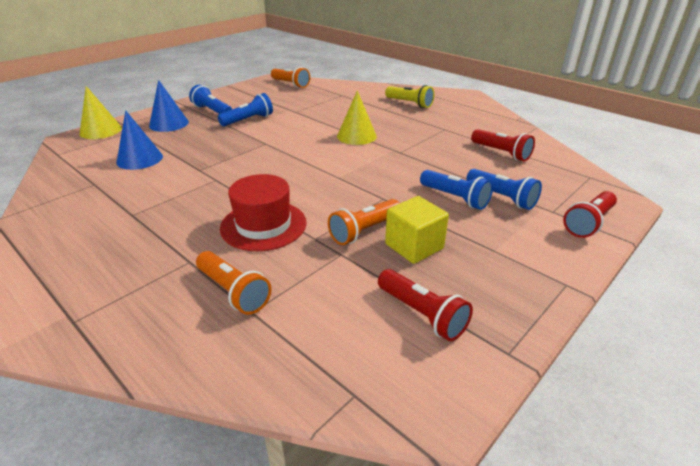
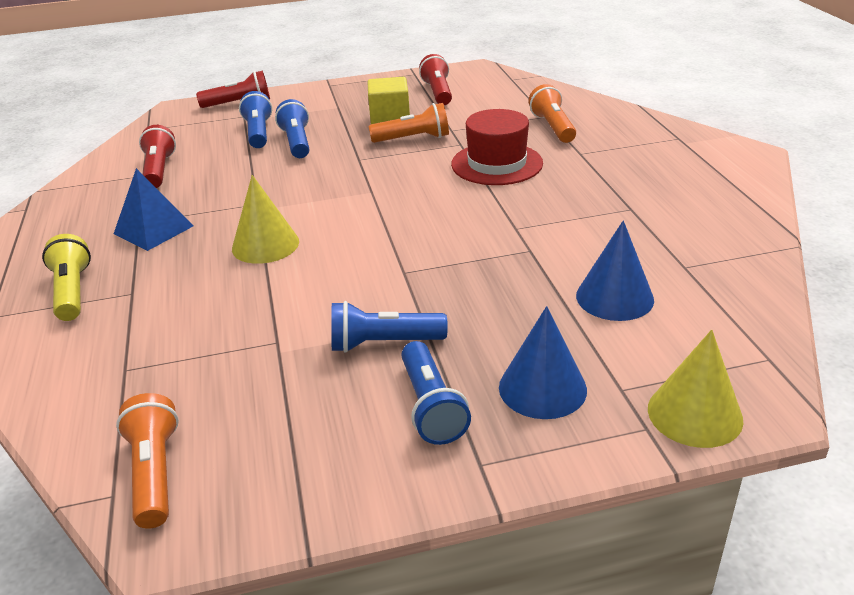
camera: 145 degrees left, 0 degrees up
none -> blue pyramid [114,168,193,251]

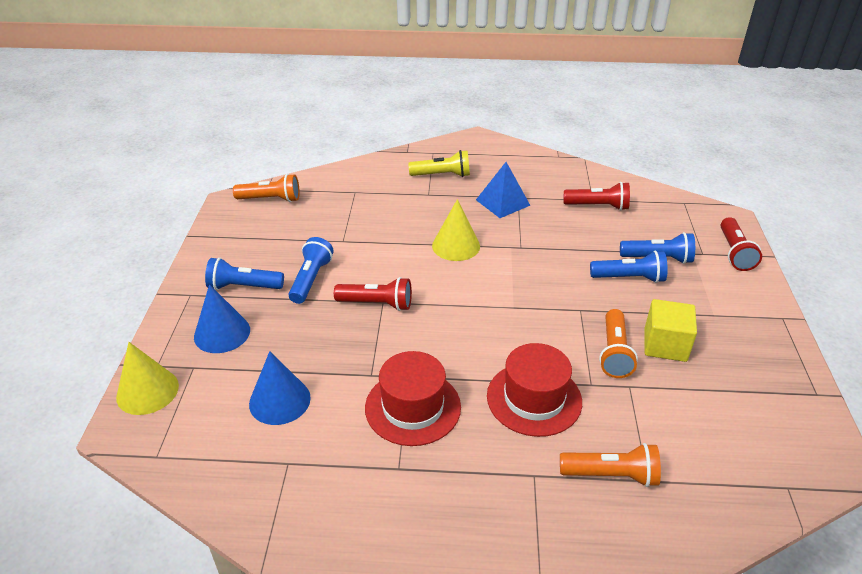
camera: 105 degrees right, 5 degrees up
red flashlight [419,54,452,105] -> red flashlight moved to [334,277,412,311]
none -> red hat [365,351,461,446]

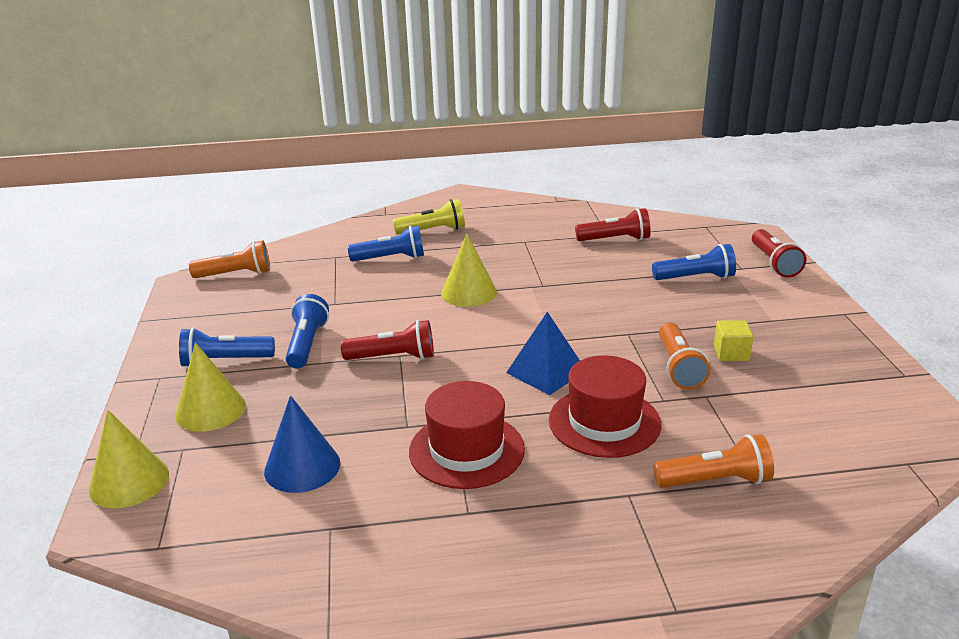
camera: 10 degrees left, 10 degrees down
blue cone [194,284,250,353] -> yellow cone [175,343,246,432]
blue pyramid [476,162,531,218] -> blue pyramid moved to [506,312,580,395]
blue flashlight [590,251,668,283] -> blue flashlight moved to [348,226,424,262]
yellow cube [645,299,697,362] -> yellow cube [714,320,754,361], size x0.64

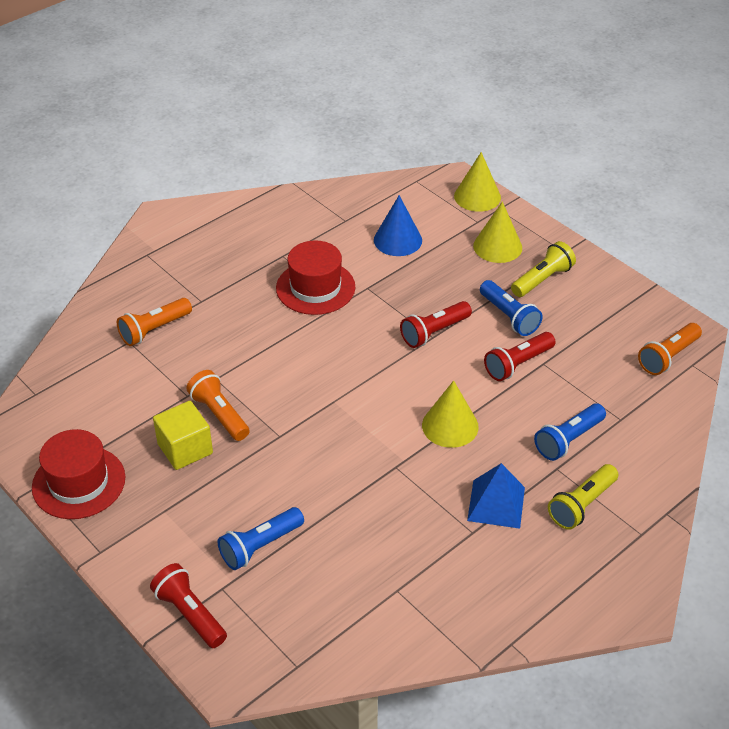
camera: 145 degrees right, 15 degrees up
blue flashlight [179,328,275,366] -> yellow flashlight [511,241,576,297]
blue pyramid [506,312,580,395] -> blue pyramid moved to [467,463,525,529]
red hat [549,355,661,458] -> red hat moved to [32,429,125,519]
red flashlight [575,208,651,241] -> red flashlight moved to [484,332,555,381]
yellow cube [714,320,754,361] -> yellow cube [153,401,213,470], size x1.57

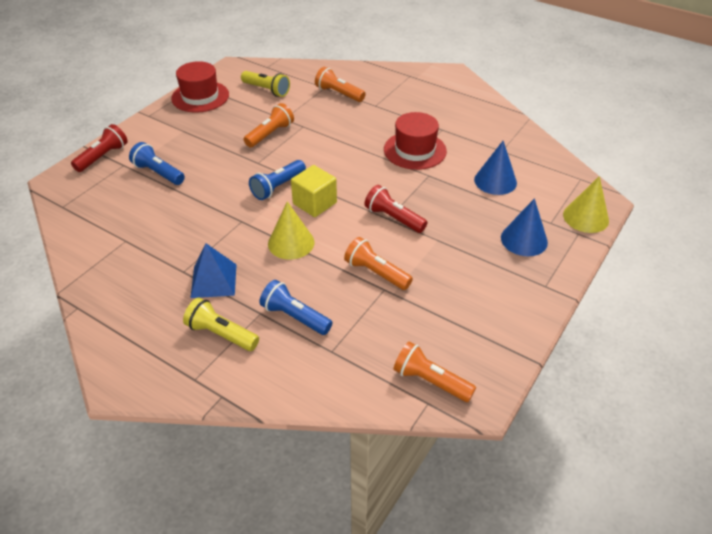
camera: 75 degrees right, 0 degrees up
yellow cube [153,401,213,470] -> yellow cube moved to [291,165,337,217]
yellow cone [473,201,522,263] -> blue cone [501,198,548,256]
blue flashlight [480,280,543,336] -> blue flashlight moved to [249,160,306,200]
red flashlight [484,332,555,381] -> orange flashlight [344,237,413,290]
yellow flashlight [511,241,576,297] -> yellow flashlight moved to [241,71,290,97]

